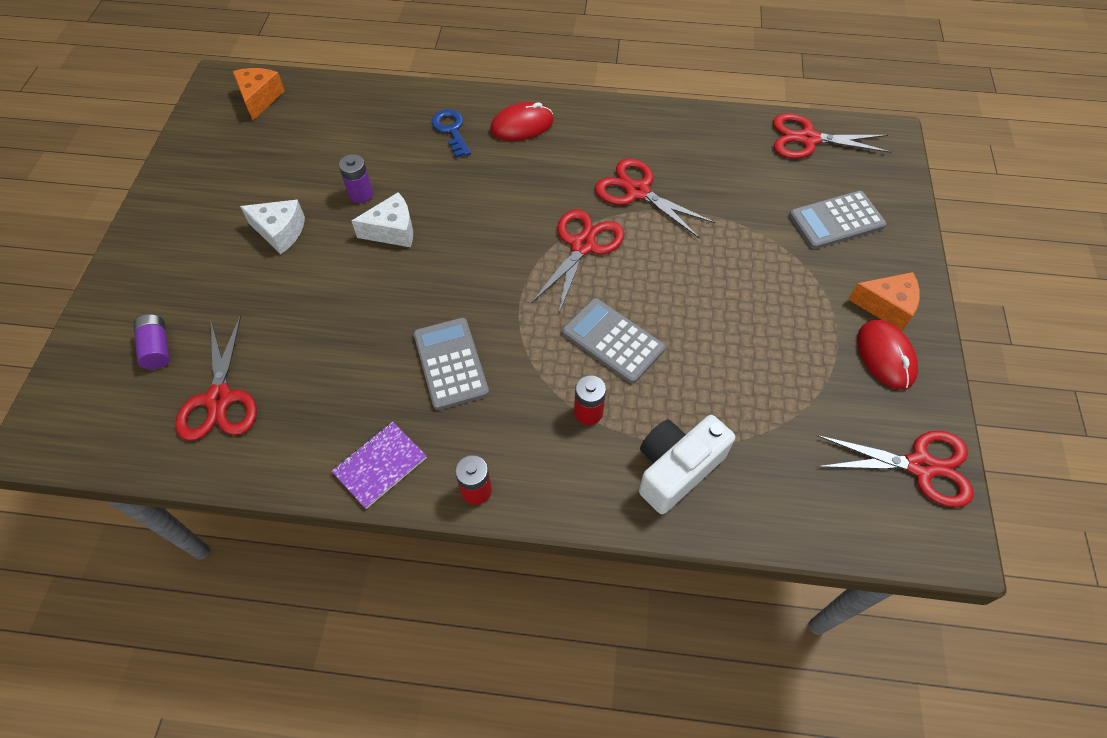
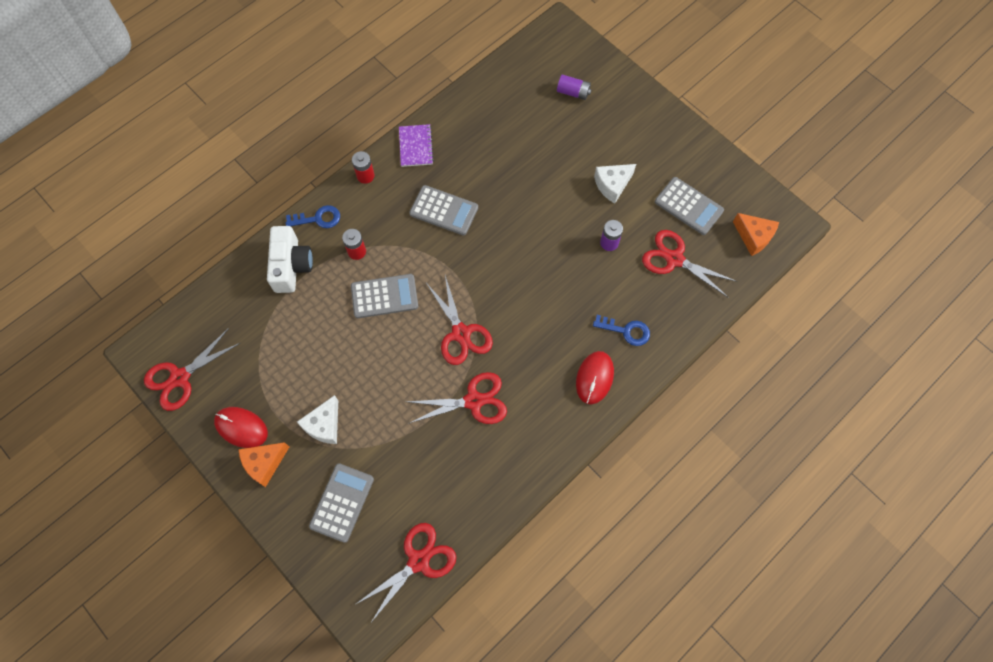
camera: 130 degrees right, 10 degrees up
red scissors [175,315,257,441] -> red scissors moved to [642,230,737,297]
white cheese [352,192,413,247] -> white cheese moved to [297,395,338,444]
none -> blue key [285,205,340,228]
none -> grey calculator [655,177,724,235]

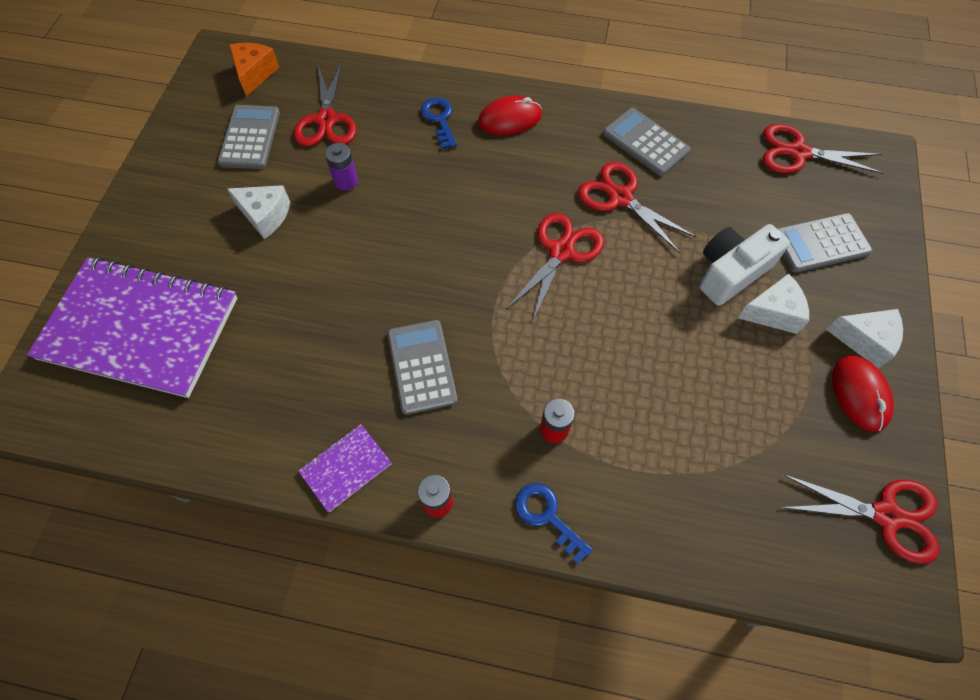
camera: 125 degrees left, 5 degrees down
orange cheese [238,442,289,487] -> white cheese [826,309,903,369]
white camera [267,226,313,293] -> white camera moved to [699,224,790,306]
grey calculator [351,274,418,318] -> grey calculator moved to [603,108,691,176]
purple battery [557,75,592,100] -> purple notebook [27,257,237,398]

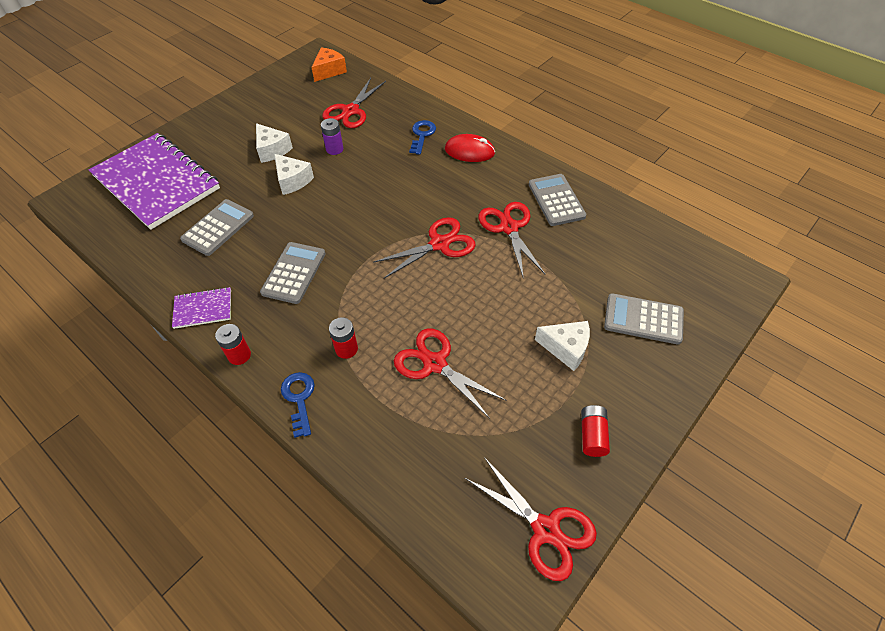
camera: 30 degrees right, 10 degrees down
grey calculator [217,105,280,169] -> grey calculator moved to [180,199,254,256]
white camera [699,224,790,306] -> none
red scissors [763,124,884,174] -> red scissors moved to [394,328,506,419]
white cheese [826,309,903,369] -> white cheese moved to [274,154,314,195]
red mouse [832,355,894,432] -> red battery [581,405,610,457]

